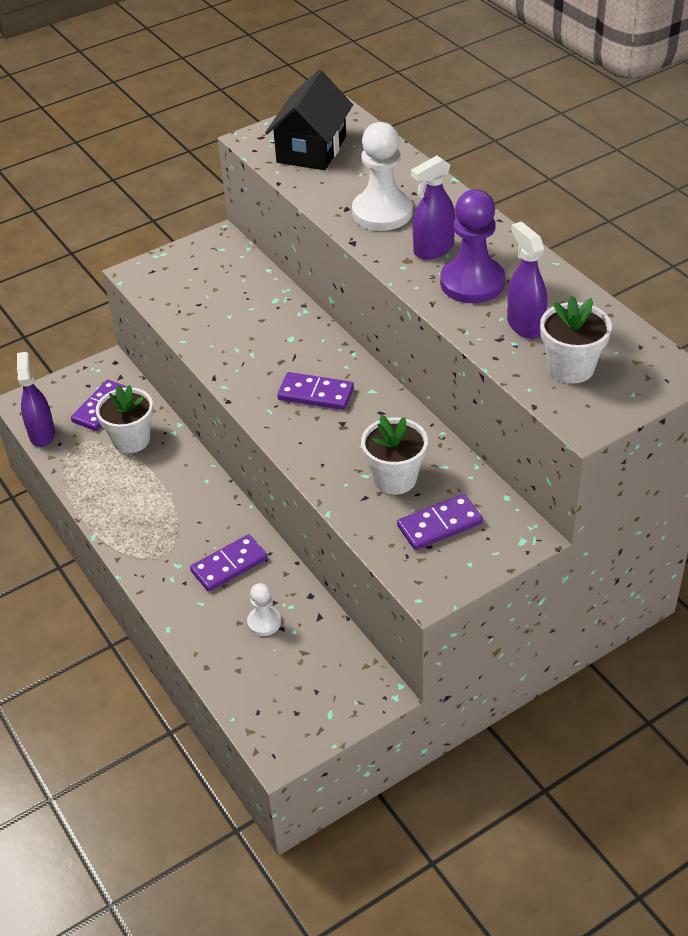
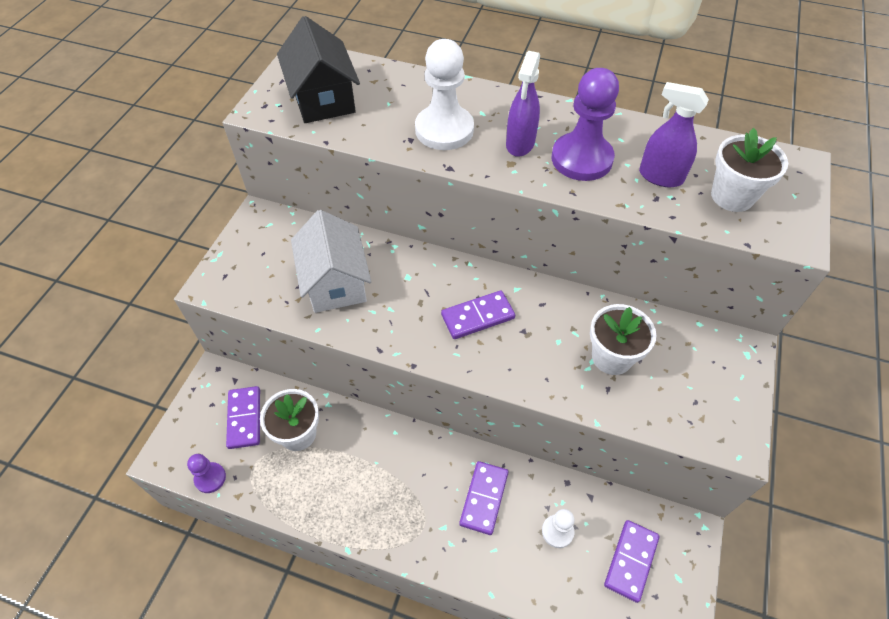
camera: 40 degrees left, 10 degrees up
purple spray bottle [17,352,55,447] -> purple pawn [187,454,226,493]
purple domino [397,494,483,550] -> purple domino moved to [604,520,660,603]
none -> white house [291,210,371,313]

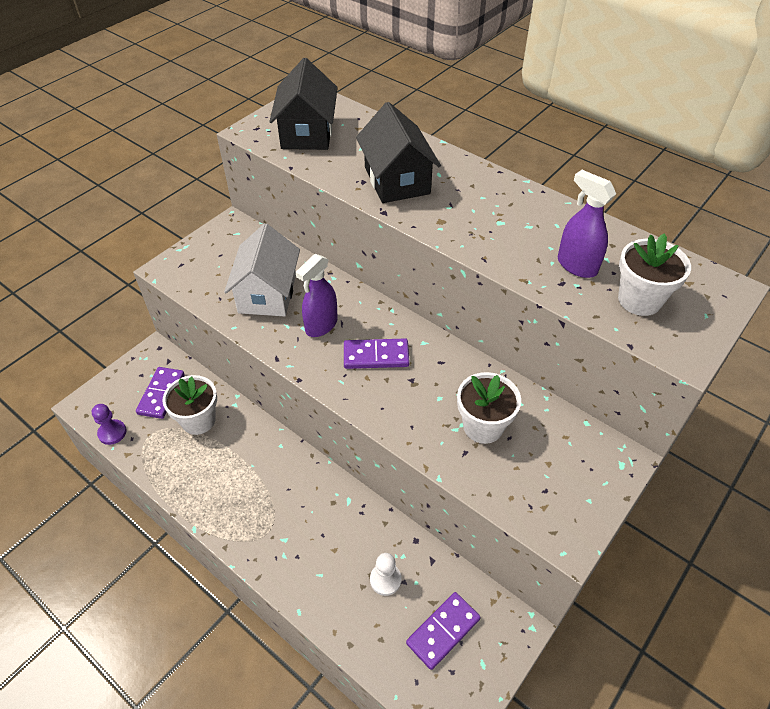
camera: 20 degrees right, 5 degrees down
white pawn [415,39,474,150] -> black house [356,102,441,203]
purple domino [459,461,508,535] -> none
purple spray bottle [506,51,540,157] -> purple spray bottle moved to [296,254,338,337]
purple pawn [552,68,619,181] -> none

